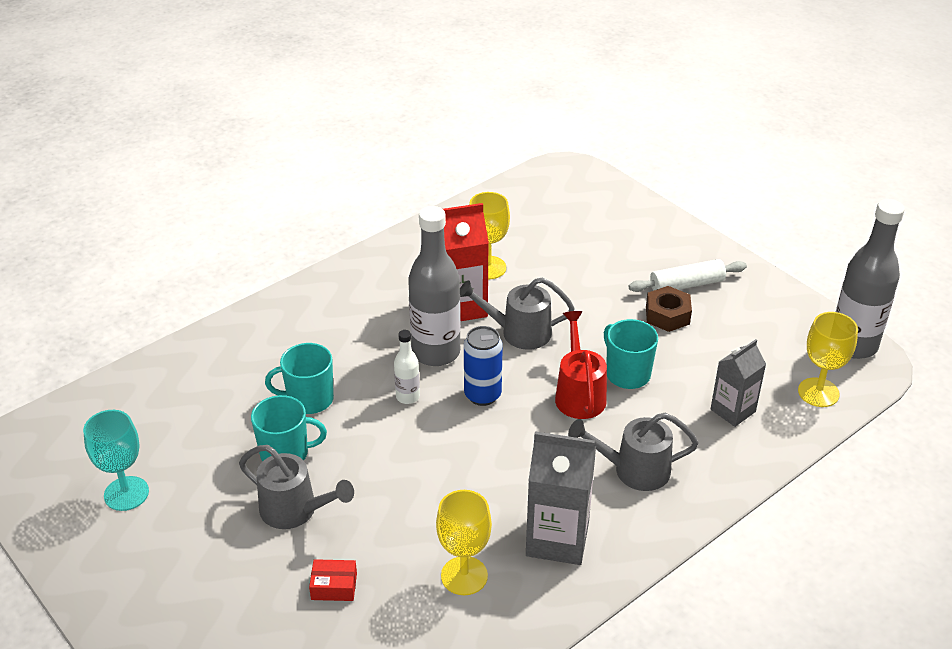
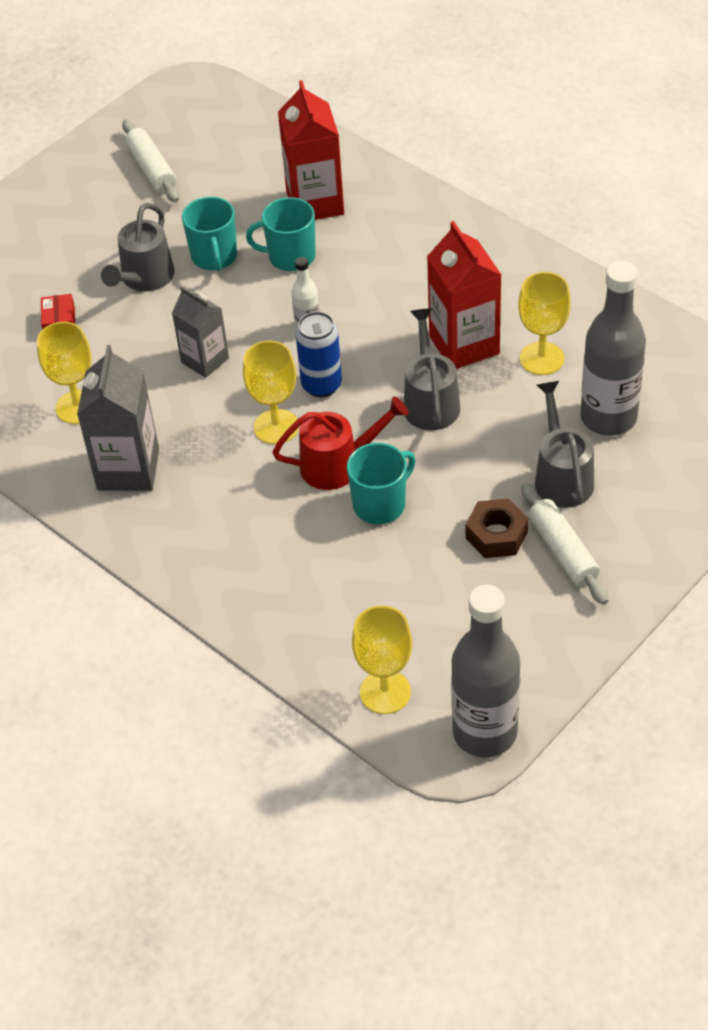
camera: 85 degrees right, 10 degrees up
turquoise goblet [83,410,149,511] -> white rolling pin [122,120,179,202]
turquoise mug [265,343,334,414] -> turquoise mug turned 75 degrees counterclockwise [246,197,316,271]
grey bottle [408,206,461,366] -> grey bottle moved to [580,261,646,436]
grey watering can [568,413,699,491] -> grey watering can moved to [535,381,594,508]
grey carton [711,339,766,427] -> grey carton moved to [172,286,229,378]
none -> yellow goblet [243,341,299,444]
none -> red carton [278,80,344,220]

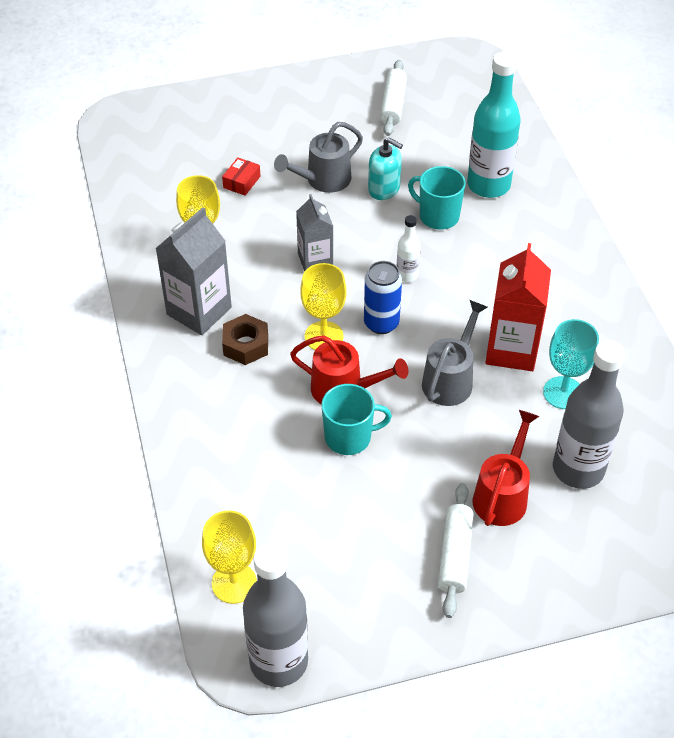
camera: 30 degrees right, 0 degrees up
turquoise mug [182,197,237,271] -> turquoise soap dispenser [368,137,403,200]
red carton [278,80,344,220] -> turquoise bottle [467,52,521,198]
brown nut [466,498,528,558] -> brown nut moved to [222,314,268,365]
yellow goblet [518,272,571,375] -> turquoise goblet [543,319,599,409]
grey watering can [535,381,594,508] -> red watering can [473,410,539,526]

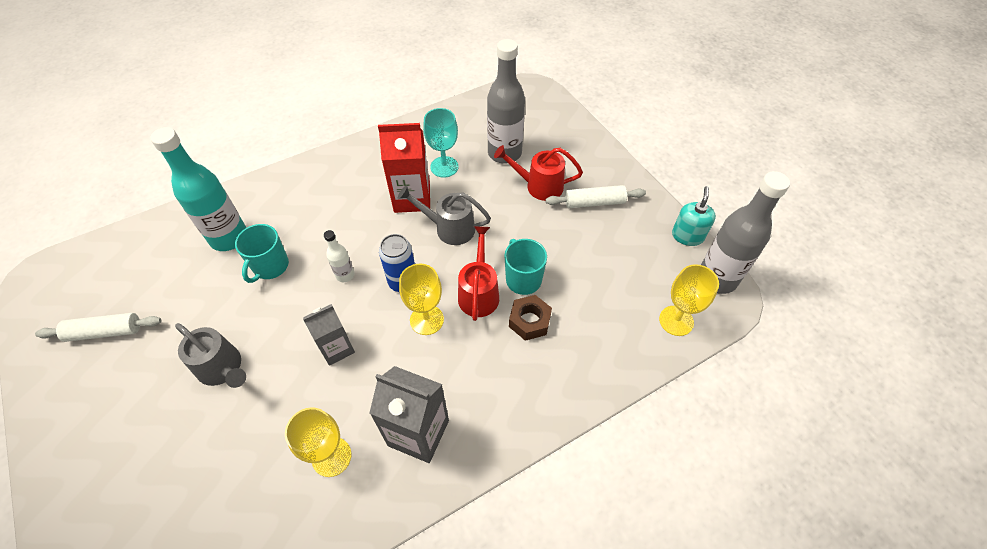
camera: 105 degrees left, 5 degrees up
red box [222,158,260,196] -> none
brown nut [222,314,268,365] -> brown nut moved to [509,295,552,341]
turquoise soap dispenser [368,137,403,200] -> turquoise soap dispenser moved to [672,186,716,246]

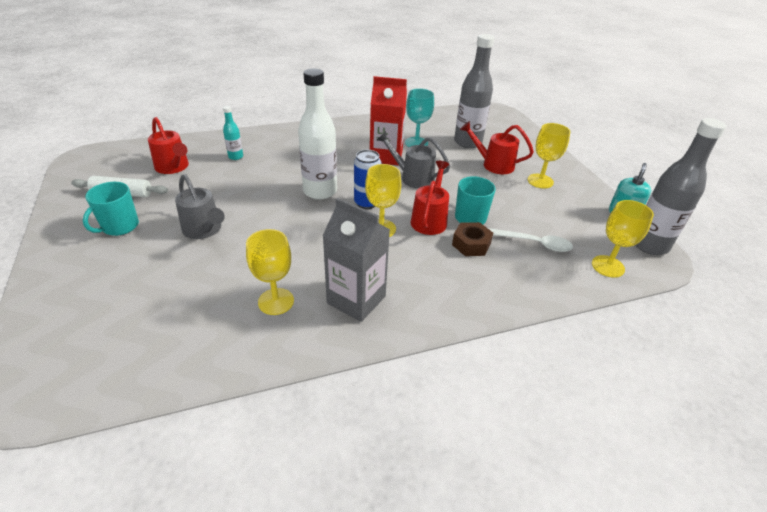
camera: 10 degrees right, 15 degrees down
turquoise bottle [150,127,247,251] -> turquoise bottle [223,106,243,160], size x0.48
turquoise mug [235,224,289,283] -> turquoise mug moved to [83,182,139,236]
grey carton [303,304,355,366] -> none
white bottle [324,230,355,282] -> white bottle [298,68,337,200], size x2.10
white rolling pin [546,185,646,208] -> yellow goblet [528,123,570,189]
none -> red watering can [148,117,189,174]
none -> white spoon [488,228,573,252]

